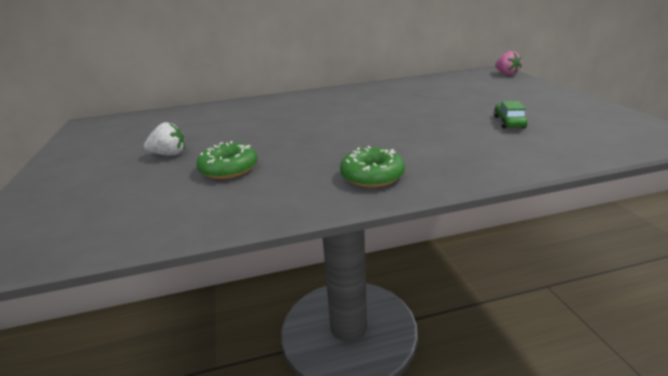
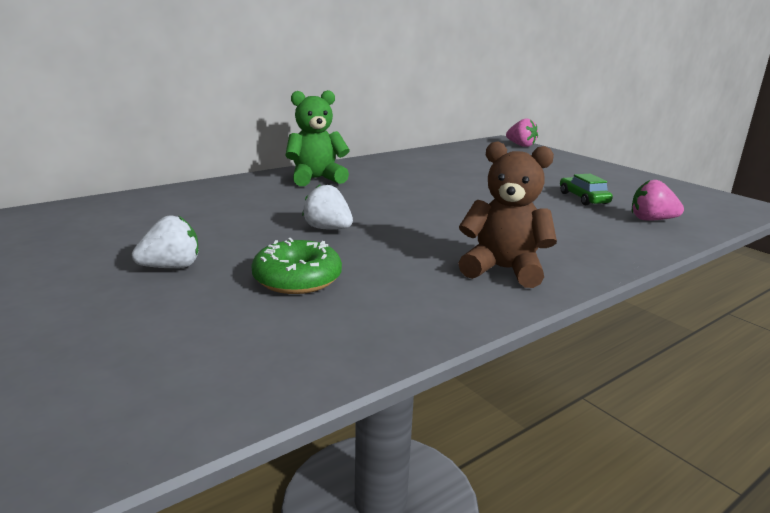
camera: 25 degrees left, 5 degrees down
green donut [340,146,405,188] -> brown teddy bear [458,141,557,288]
none -> green teddy bear [285,90,350,186]
none -> white strawberry [302,185,353,230]
none -> pink strawberry [632,180,684,221]

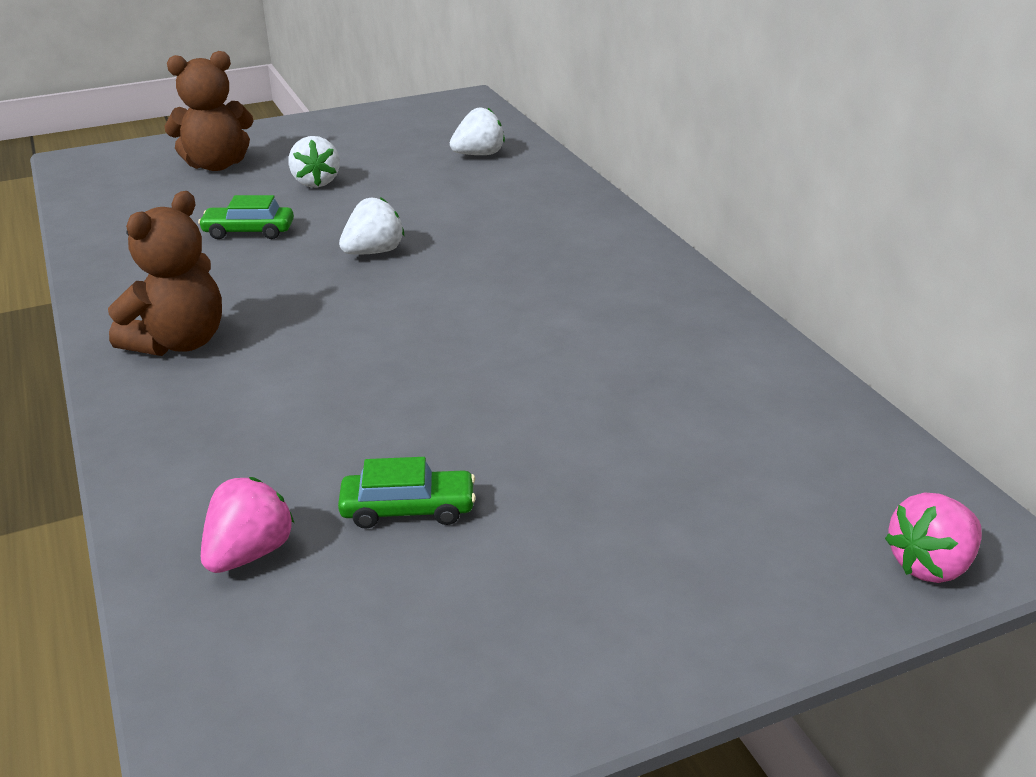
camera: 105 degrees right, 10 degrees up
green donut [251,238,342,294] -> green car [198,195,294,239]
green teddy bear [285,90,350,186] -> none
none -> brown teddy bear [164,51,254,171]
none -> white strawberry [450,107,505,155]

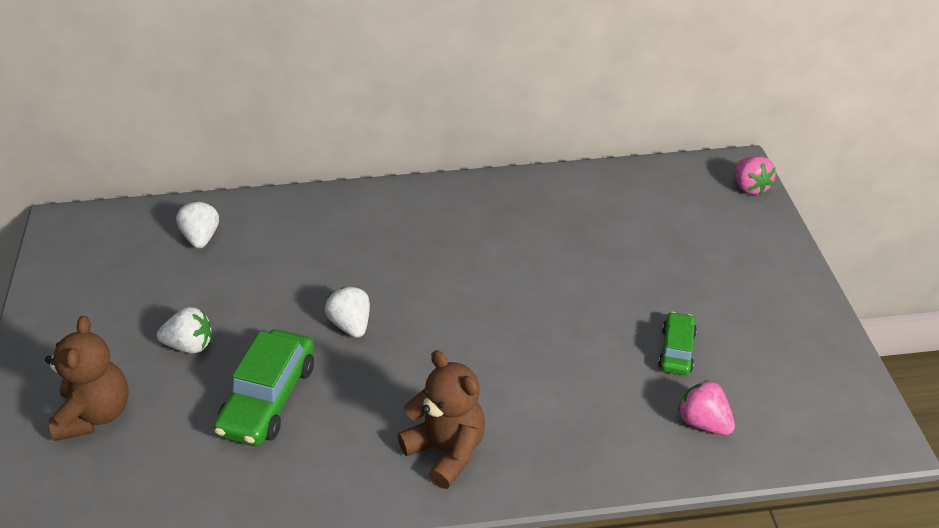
camera: 75 degrees left, 10 degrees up
green car [198,195,294,239] -> green car [214,329,314,446], size x1.71

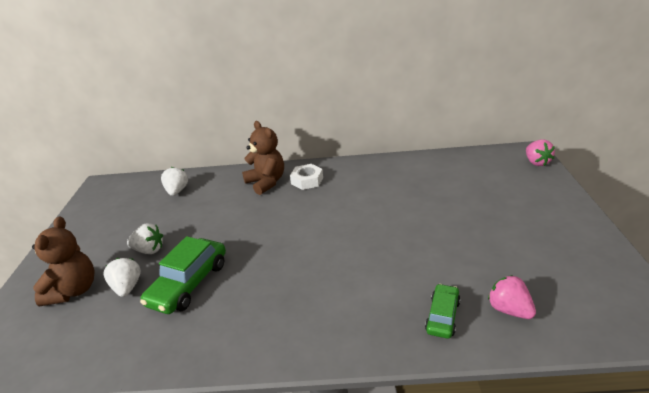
camera: 10 degrees right, 10 degrees down
white strawberry [325,287,370,338] -> white strawberry moved to [104,258,141,297]
brown teddy bear [398,350,485,489] -> brown teddy bear moved to [242,121,284,195]
green car [658,312,697,375] -> green car moved to [425,284,460,339]
none -> white nut [290,164,323,190]

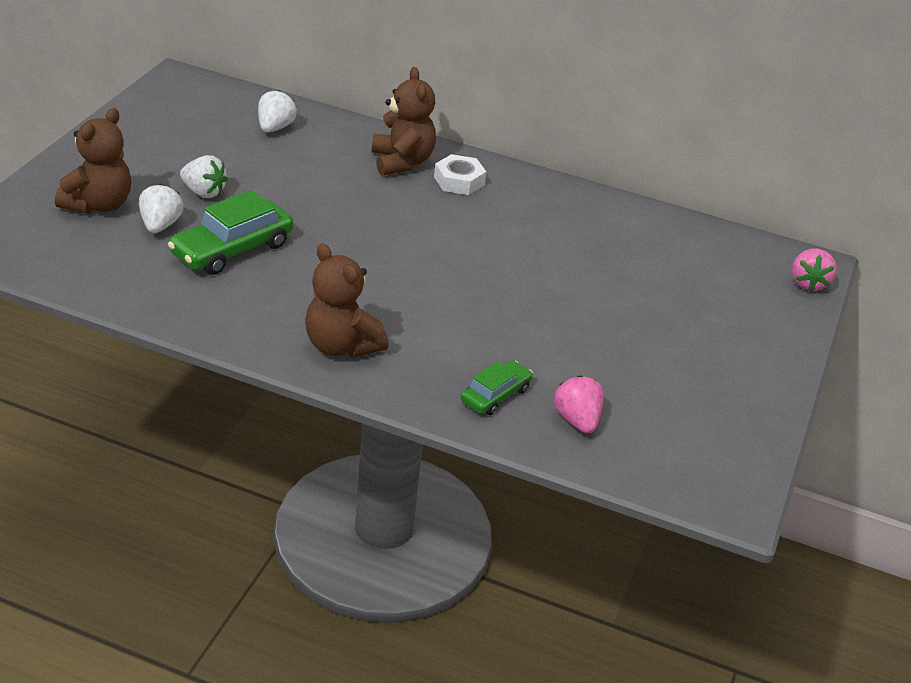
camera: 15 degrees right, 5 degrees up
none -> brown teddy bear [305,244,389,358]

